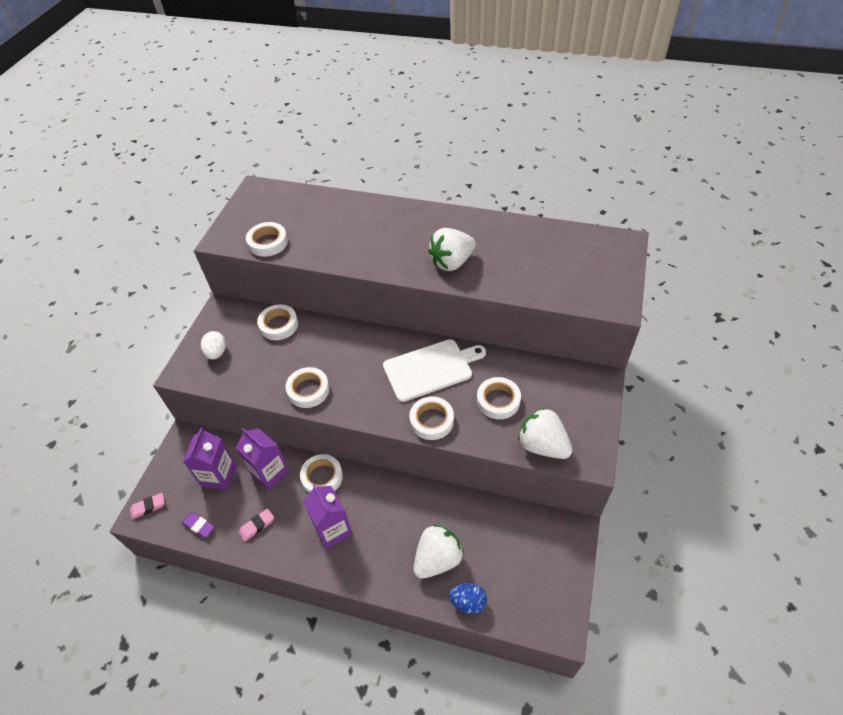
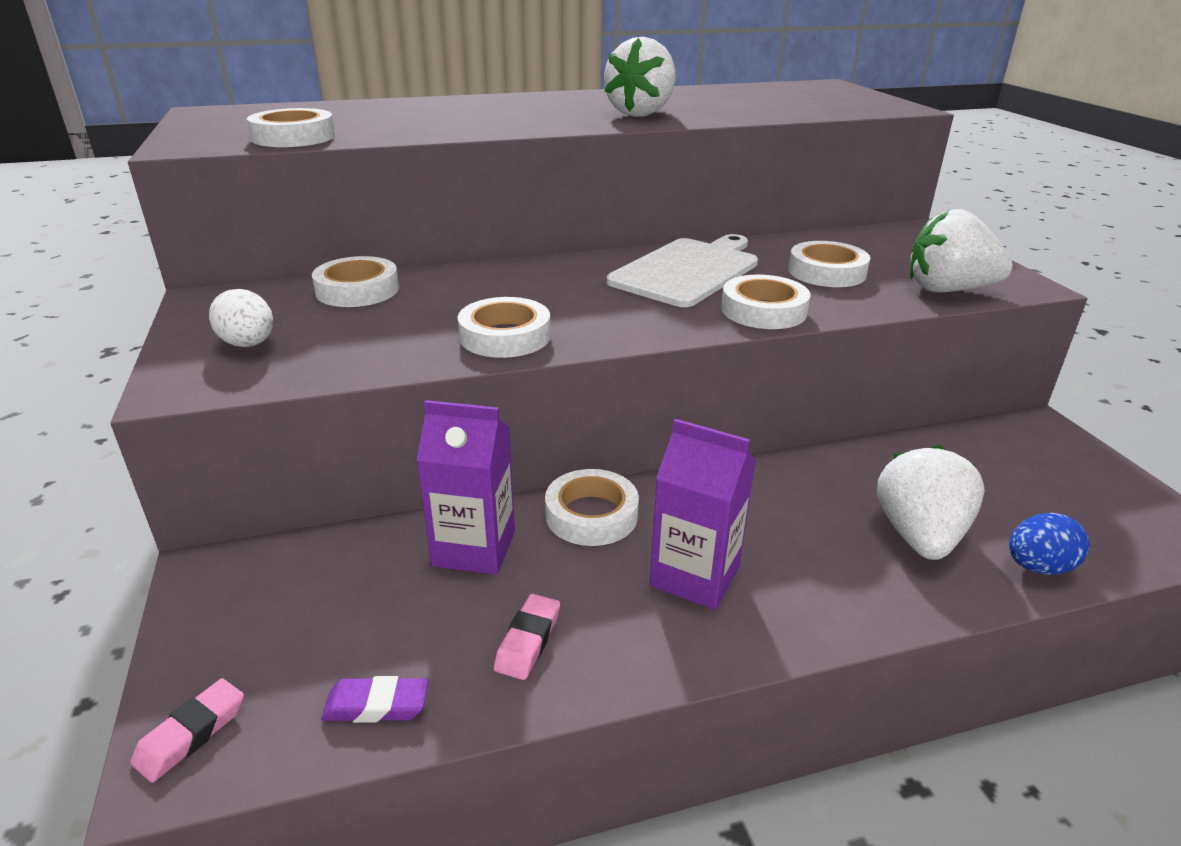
camera: 35 degrees left, 20 degrees down
purple carton [183,428,236,490] -> none

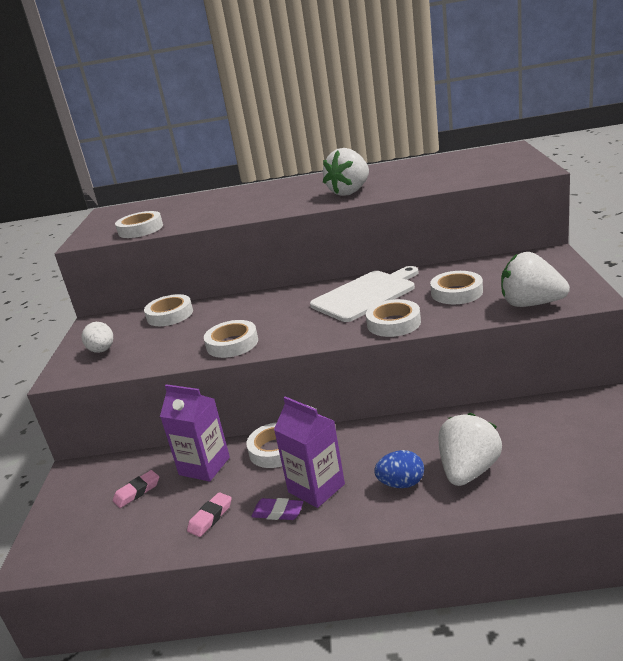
camera: 20 degrees right, 5 degrees down
pink eraser [130,678,244,783] -> pink eraser moved to [113,470,159,508]
purple eraser [321,676,429,723] -> purple eraser moved to [251,498,304,520]
blue egg [1009,513,1090,575] -> blue egg moved to [374,450,424,488]

